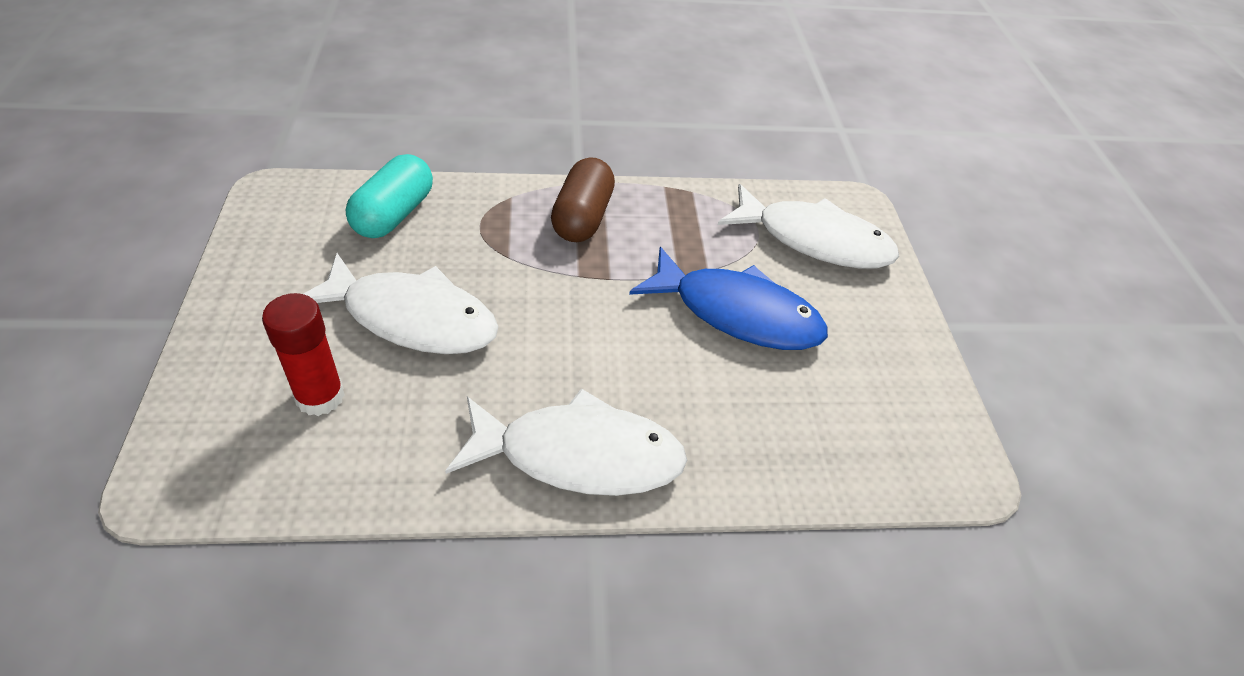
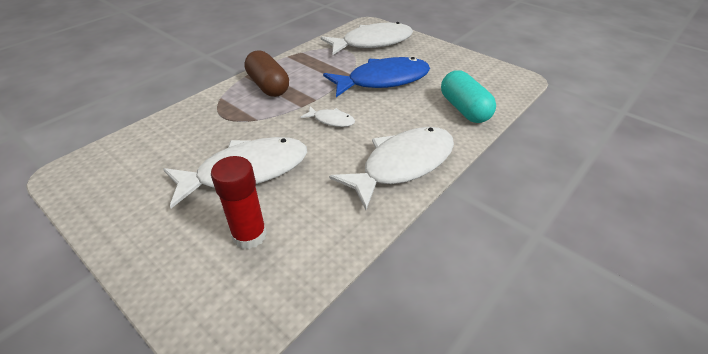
camera: 40 degrees left, 5 degrees down
turquoise capsule [346,154,433,238] -> turquoise capsule moved to [441,70,496,123]
none -> white fish [301,106,355,127]

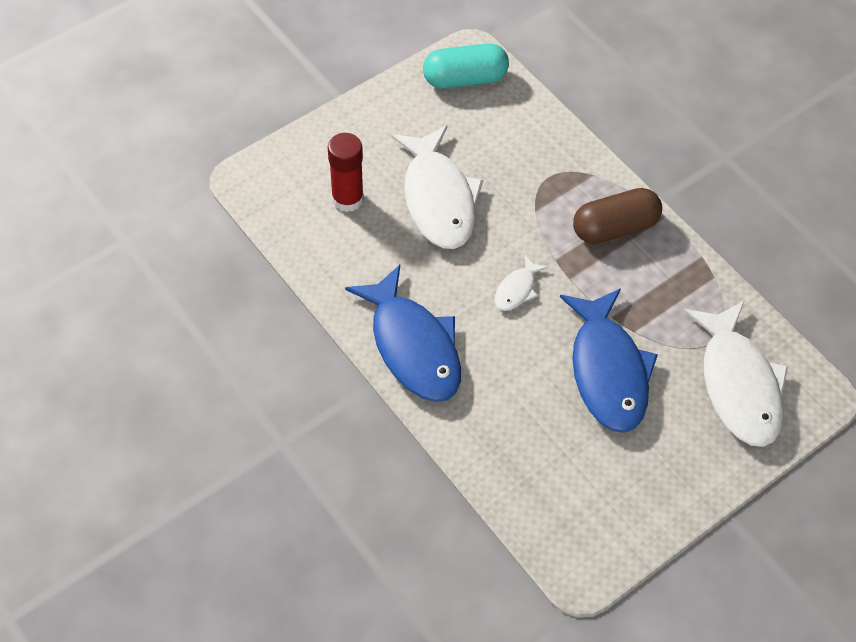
camera: 100 degrees right, 15 degrees up
white fish [329,127,454,210] -> blue fish [345,265,461,402]
turquoise capsule [441,70,496,123] -> turquoise capsule moved to [423,43,509,89]

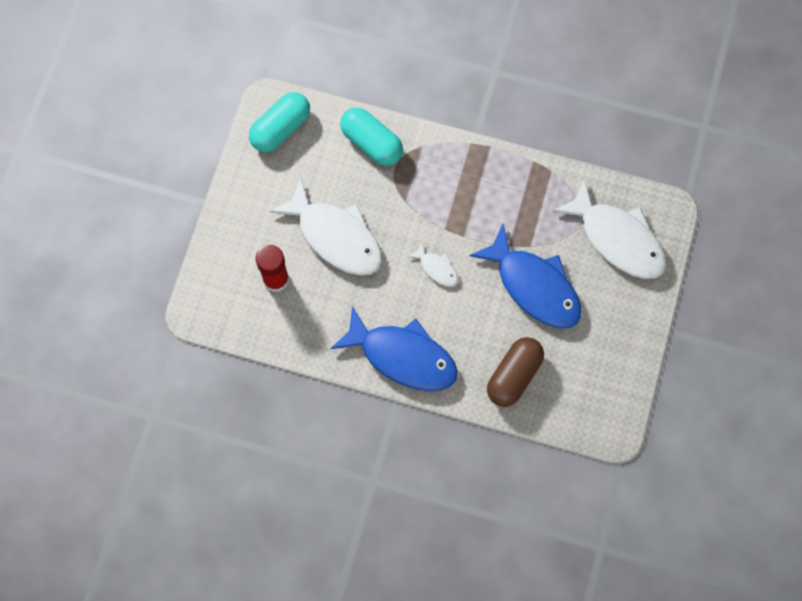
camera: 35 degrees left, 15 degrees up
white fish [495,254,548,311] -> white fish turned 45 degrees counterclockwise [407,241,458,287]
brown capsule [573,188,662,244] -> brown capsule moved to [487,337,544,407]
none -> turquoise capsule [340,108,403,166]

